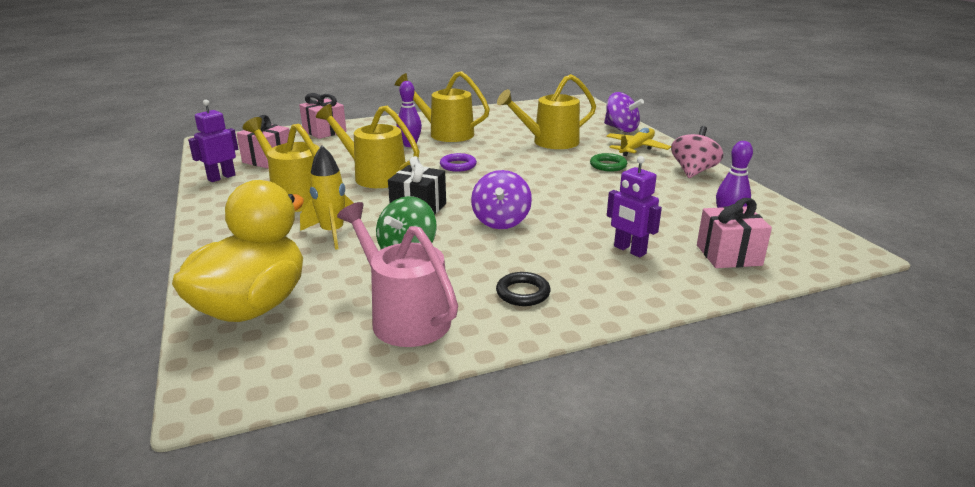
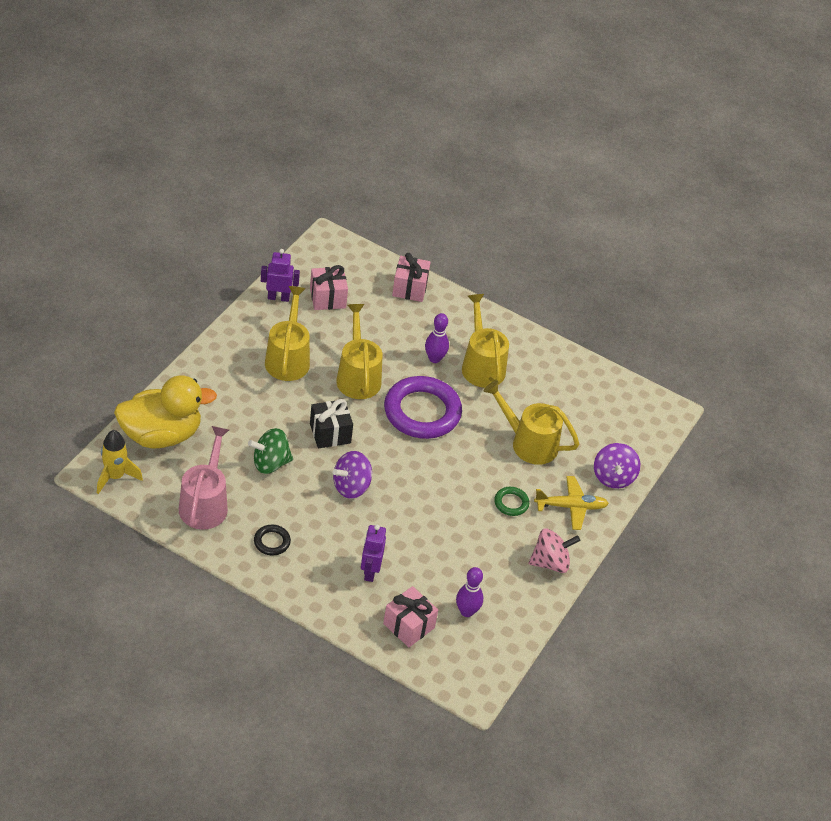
camera: 45 degrees right, 20 degrees up
yellow rocket [300,145,353,250] -> yellow rocket moved to [97,430,143,494]
purple ring [440,153,477,172] -> purple ring [384,376,462,439], size x2.30

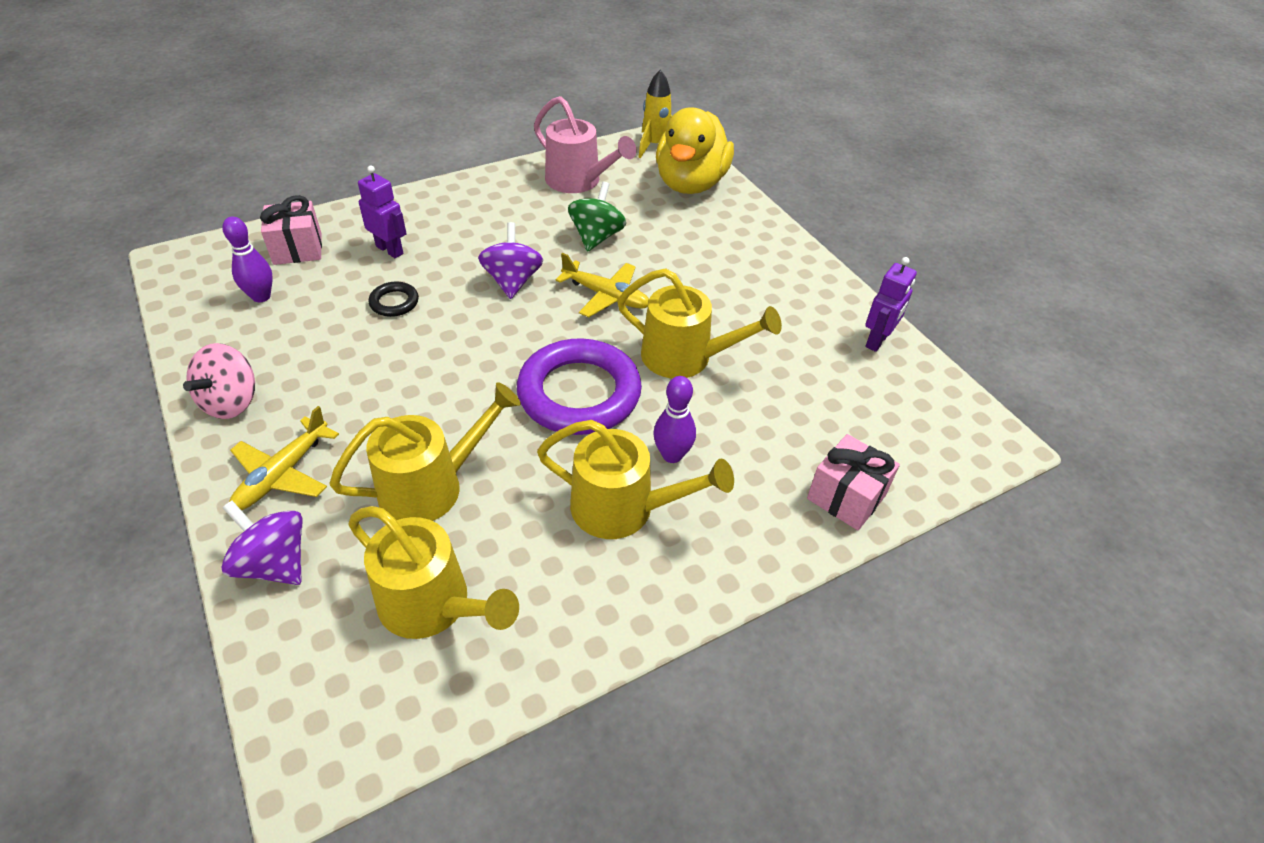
camera: 125 degrees right, 0 degrees up
black ring [254,525,291,556] -> black ring moved to [368,282,419,317]
yellow watering can [265,286,310,381] -> yellow watering can moved to [348,506,519,639]
pink gift [310,265,348,310] -> none
black gift [310,399,353,448] -> yellow plane [555,253,649,317]
green ring [494,487,529,516] -> none

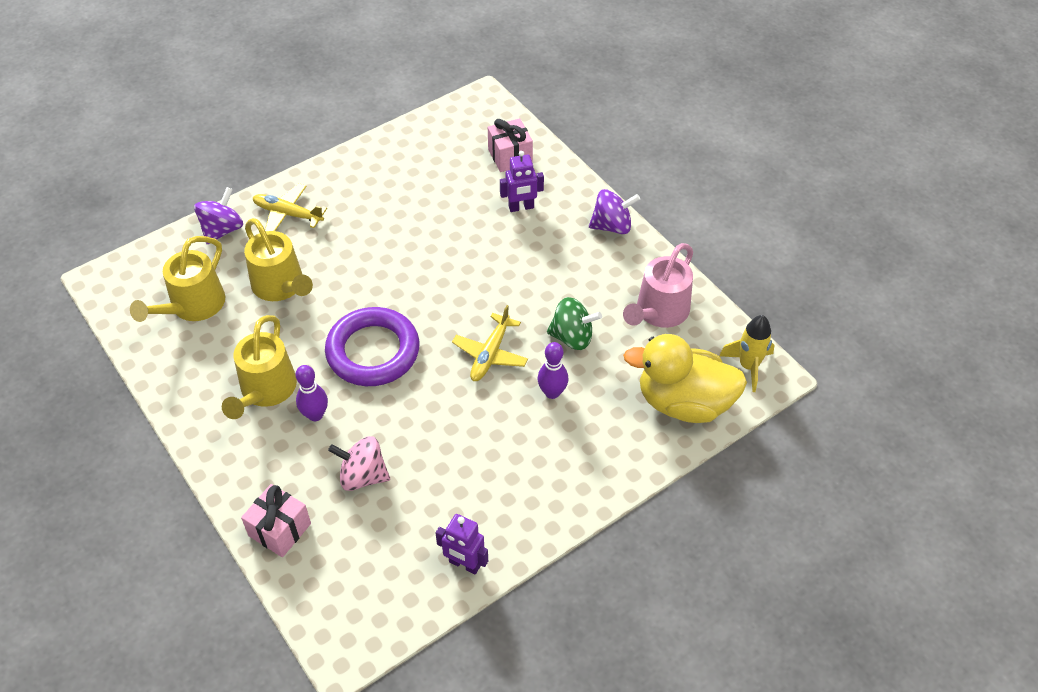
camera: 85 degrees right, 5 degrees up
pink spinning top [183,343,255,419] -> pink spinning top moved to [328,436,390,491]
purple bowling pin [222,217,273,302] -> purple bowling pin moved to [538,342,568,399]
purple robot [358,165,407,258] -> purple robot turned 45 degrees clockwise [500,151,544,212]
black ring [368,282,419,317] -> none
purple spinning top [478,222,543,299] -> purple spinning top moved to [589,189,640,234]
yellow watering can [617,268,782,379] -> none

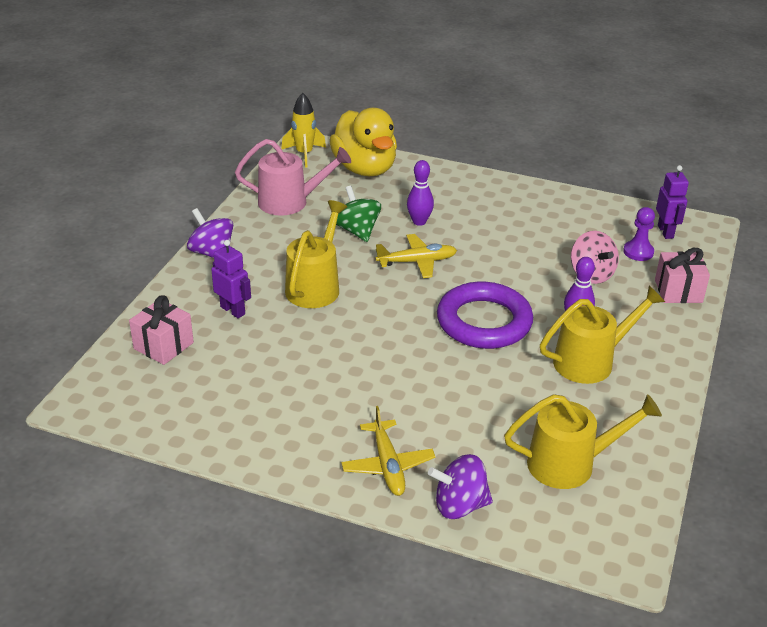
camera: 125 degrees left, 15 degrees down
yellow watering can [244,218,313,301] -> yellow watering can moved to [285,200,347,308]
purple robot [436,514,488,575] -> purple robot moved to [656,165,689,239]
none -> purple pawn [623,207,655,261]

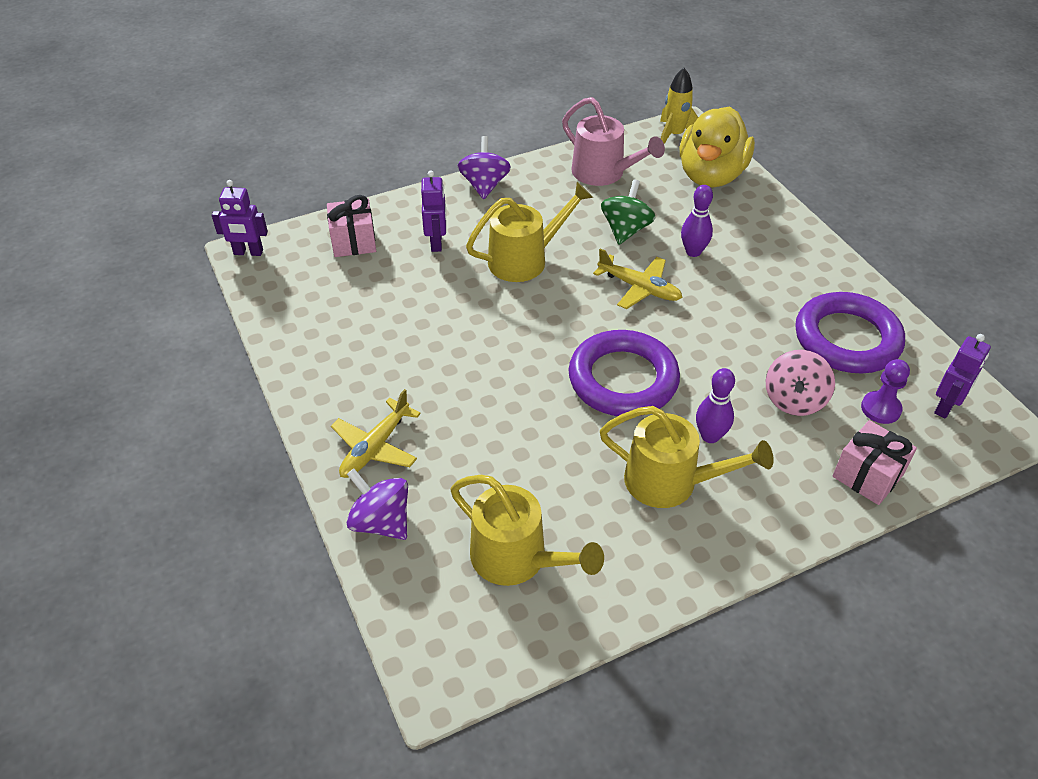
camera: 45 degrees right, 10 degrees up
none -> purple robot [212,180,268,256]
none -> purple ring [795,292,905,373]

